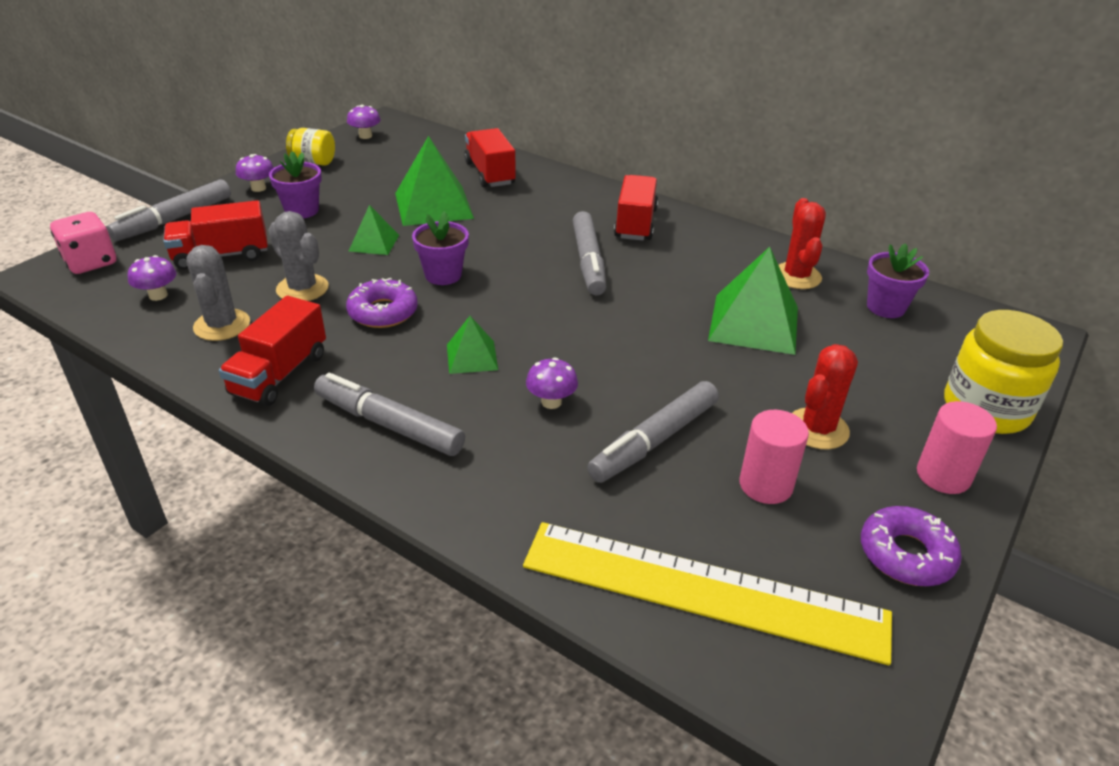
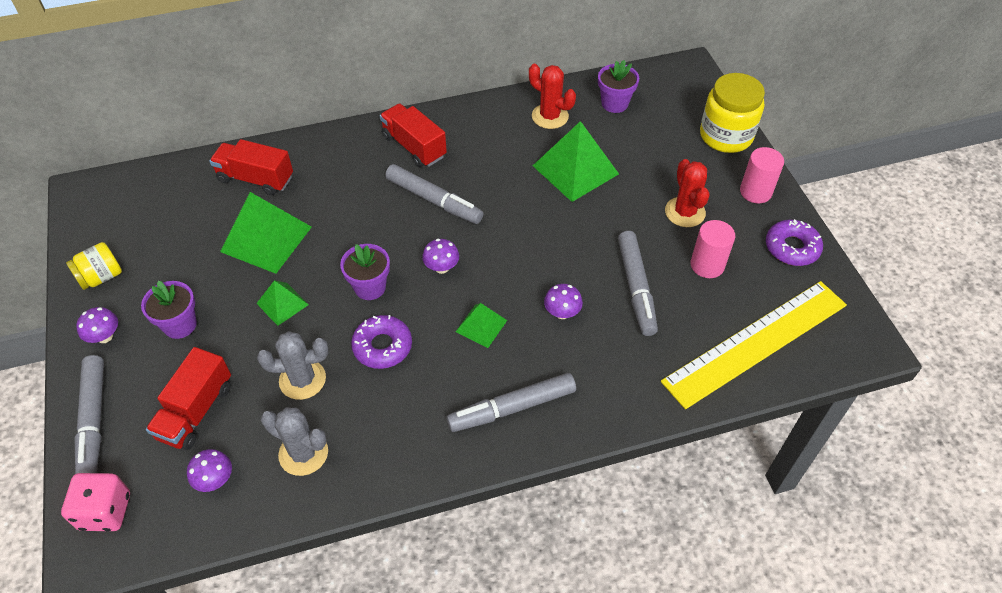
camera: 50 degrees left, 15 degrees up
red truck [219,296,326,406] -> none
purple mushroom [347,105,381,139] -> purple mushroom moved to [422,239,459,274]

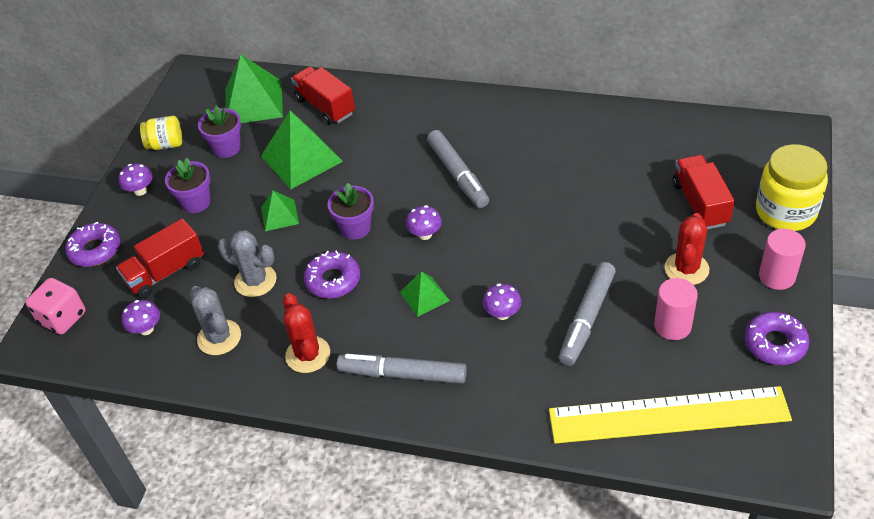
camera: 35 degrees right, 5 degrees down
grey marker [75,355,104,474] -> purple donut [65,222,120,267]
red truck [380,103,447,167] -> red truck moved to [673,155,735,229]
red cactus [529,64,576,129] -> red cactus moved to [283,293,330,373]
green pyramid [533,121,619,202] -> green pyramid moved to [225,54,283,123]
purple flower pot [598,60,639,113] -> purple flower pot moved to [198,106,241,158]

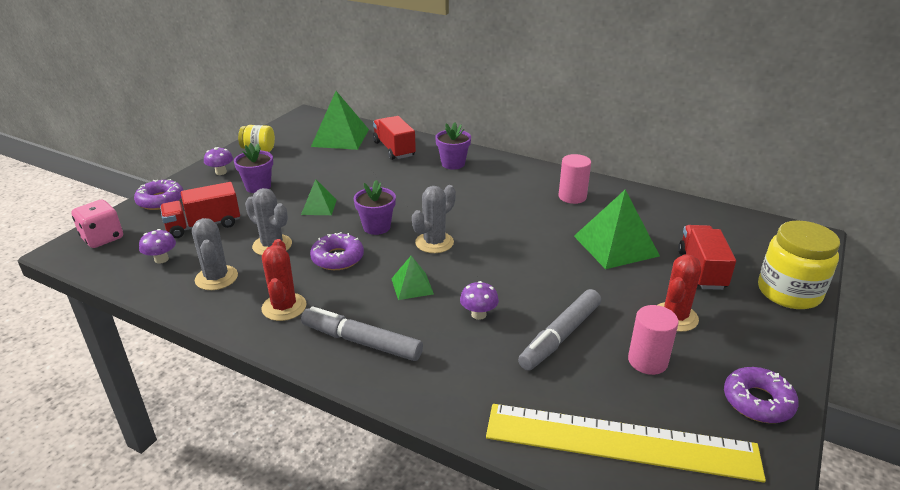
camera: 10 degrees right, 15 degrees down
purple flower pot [198,106,241,158] -> purple flower pot moved to [435,122,471,169]
green pyramid [261,111,343,189] -> green pyramid moved to [574,190,660,269]
purple mushroom [406,205,442,240] -> grey cactus [412,185,456,253]
grey marker [427,130,489,208] -> none
pink cylinder [759,229,806,290] -> pink cylinder moved to [559,154,591,204]

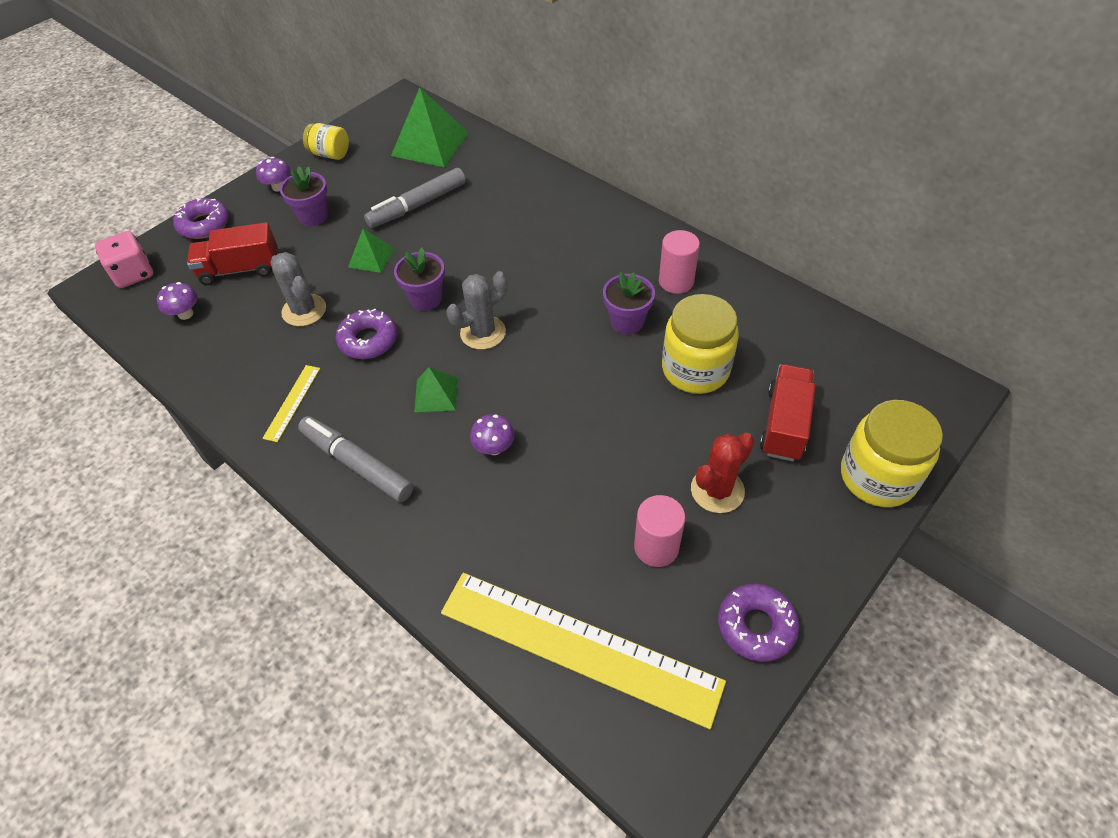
camera: 15 degrees right, 20 degrees up
grey cactus [192,218,238,290] -> none
red cactus [262,239,306,321] -> yellow ruler [262,365,320,442]
red truck [373,116,416,160] -> none
purple flower pot [435,122,471,169] -> purple flower pot moved to [603,272,655,335]
grey marker [518,289,601,371] -> grey marker moved to [364,168,466,228]
green pyramid [574,190,660,269] -> yellow jar [662,294,739,394]

